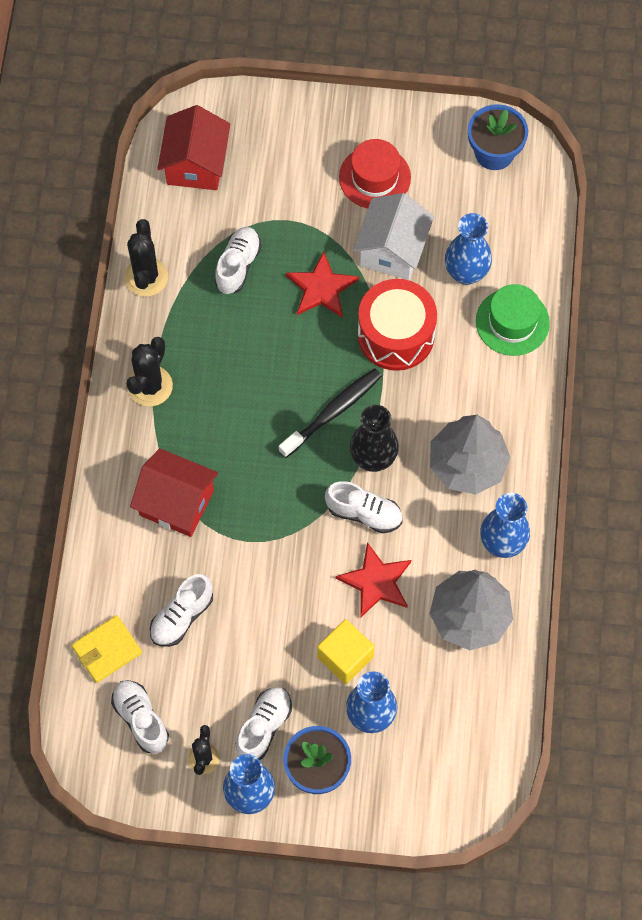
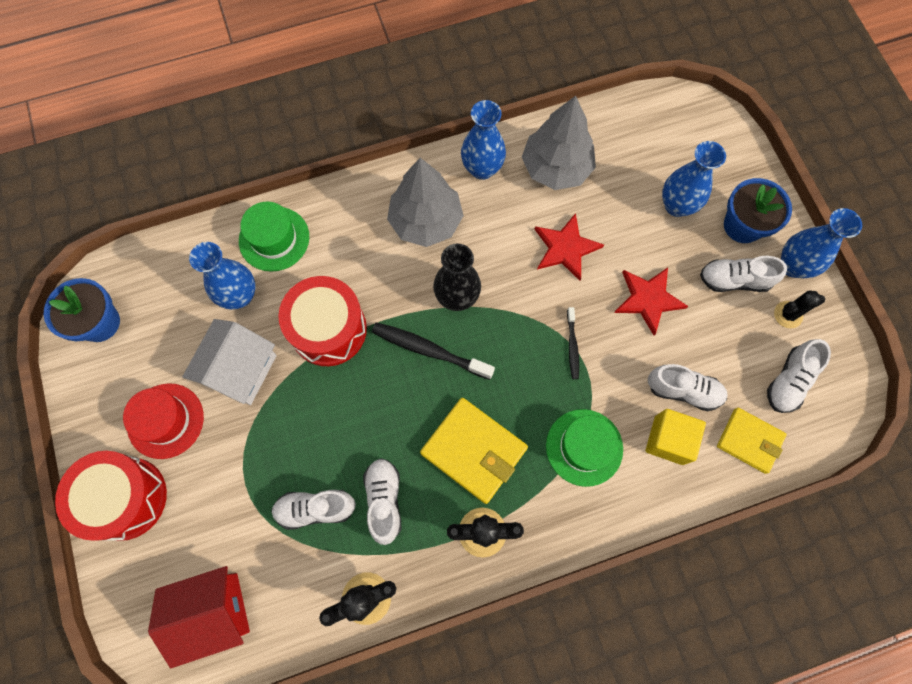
camera: 115 degrees left, 5 degrees up
red house [130,448,218,537] -> green hat [546,409,623,487]
red star [286,252,359,318] -> red star moved to [614,268,688,335]
yellow cube [317,619,374,684] -> yellow cube moved to [646,409,706,465]
white shoe [325,481,403,534] -> white shoe moved to [363,458,402,545]
white house [353,193,434,280] -> white house turned 60 degrees counterclockwise [182,319,277,405]
none -> red drum [55,451,167,541]
none -> yellow wallet [420,398,528,504]
none -> black toothbrush [567,307,579,379]

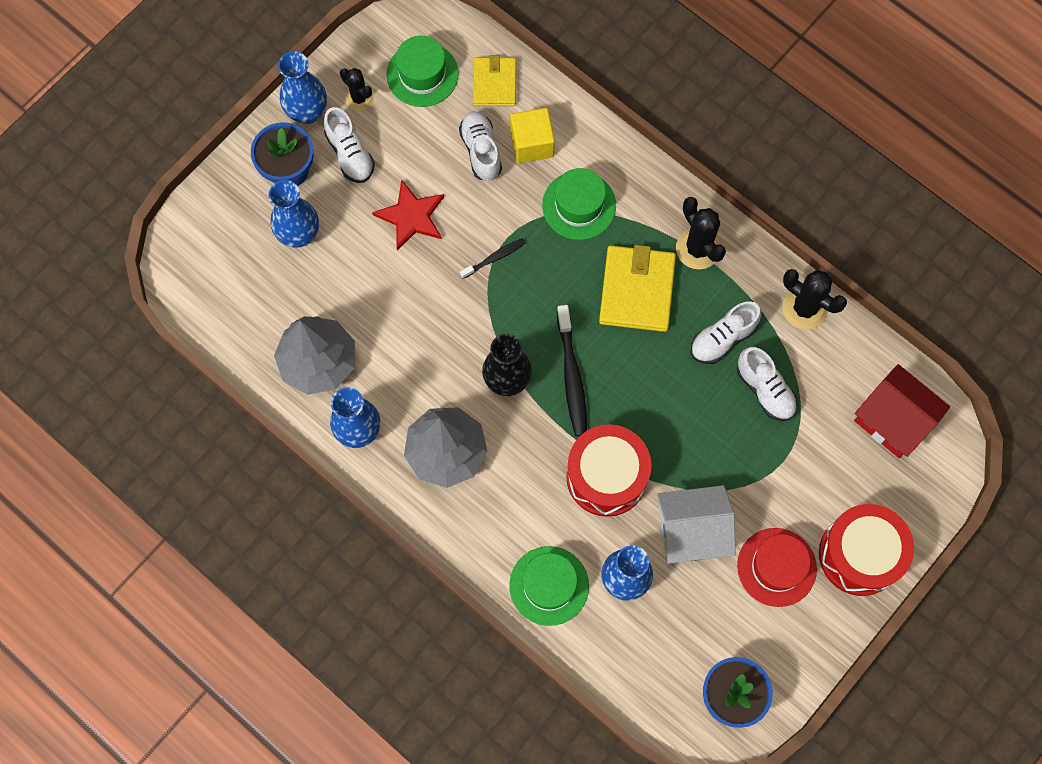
camera: 120 degrees left, 0 degrees up
red star [535,213,604,281] -> none
white shoe [767,339,831,413] -> green hat [386,36,459,107]

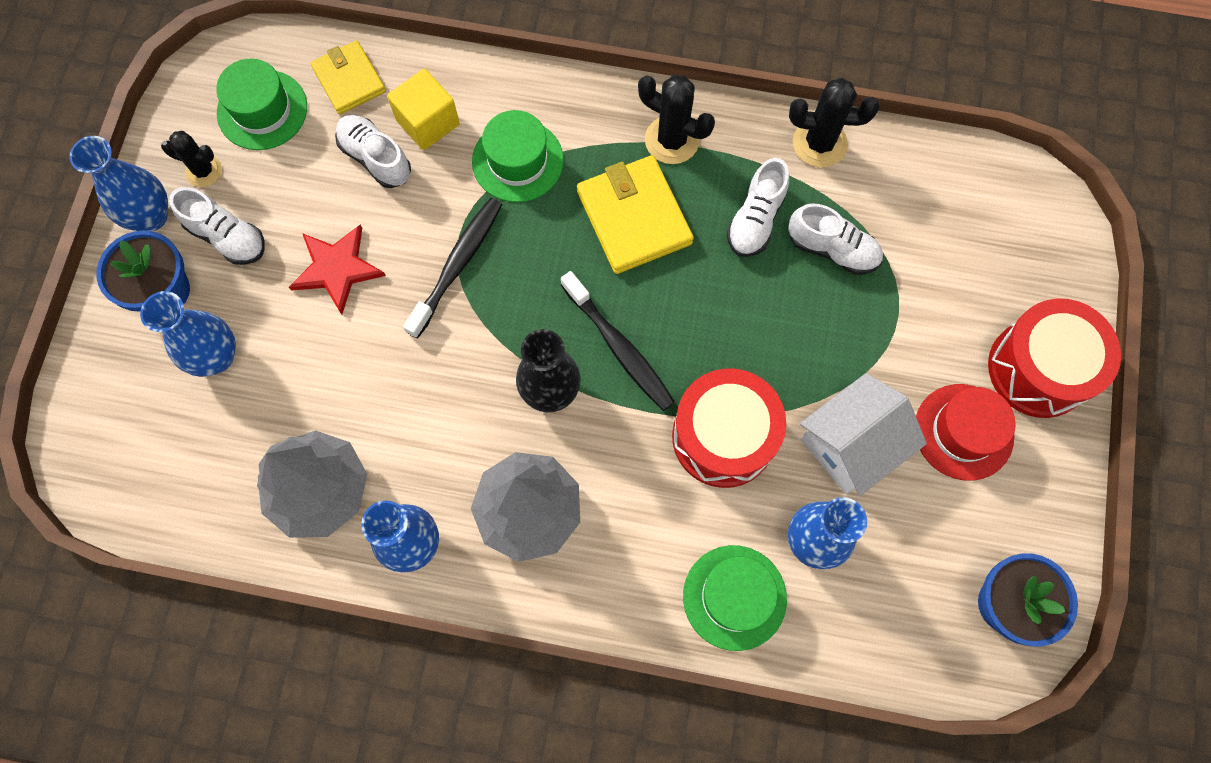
camera: 30 degrees left, 0 degrees up
black toothbrush [460,238,526,279] -> black toothbrush [403,198,502,339], size x1.77
red house [854,364,950,458] -> none

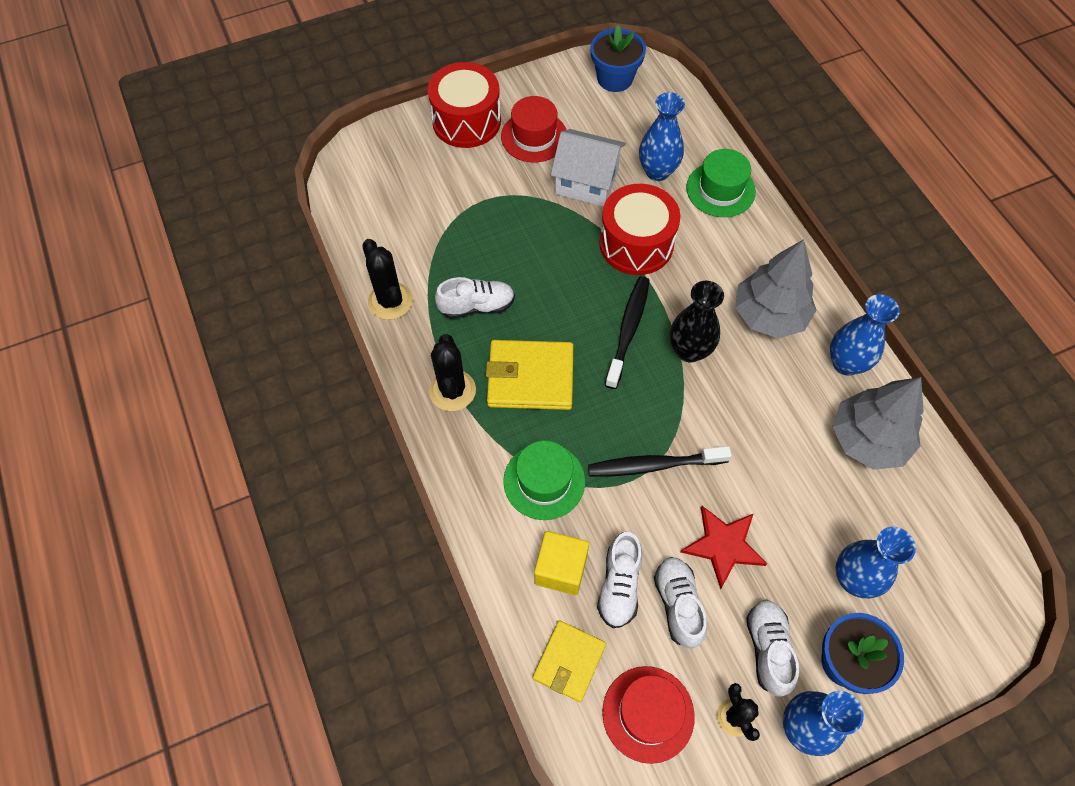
camera: 125 degrees left, 10 degrees down
green hat [216,58,307,150] -> red hat [602,666,695,764]
yellow wallet [577,155,694,274] -> yellow wallet turned 60 degrees clockwise [486,340,574,410]
white shoe [788,203,883,275] -> white shoe moved to [654,557,707,649]

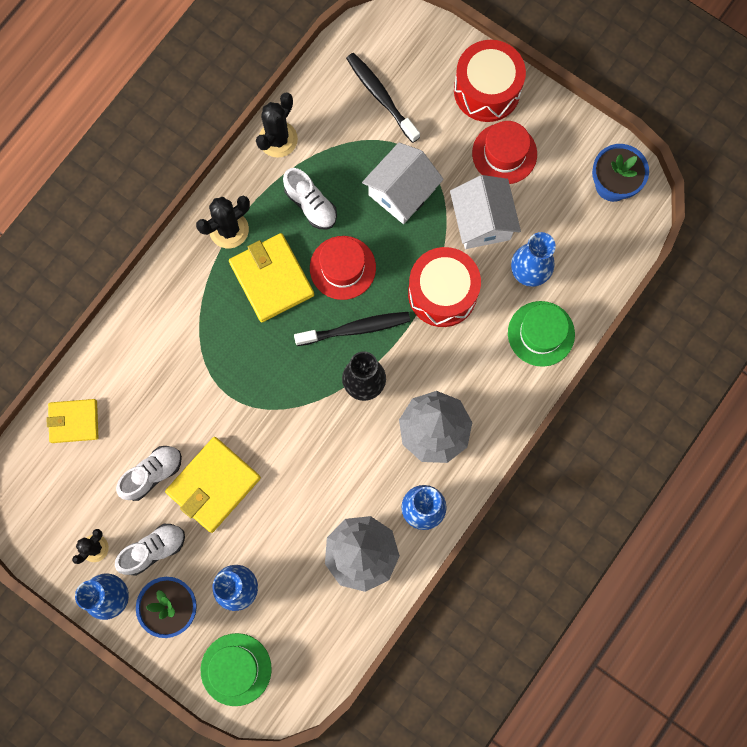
camera: 60 degrees right, 15 degrees up
green hat [503,441,585,520] -> green hat moved to [201,633,272,706]
yellow cube [534,531,589,595] -> none
black toothbrush [588,446,732,476] -> black toothbrush moved to [346,53,420,143]
white shoe [597,532,642,628] -> none
red hat [602,666,695,764] -> red hat moved to [310,236,376,300]
red star [681,506,767,590] -> yellow wallet [165,437,261,533]
none -> white house [362,142,444,224]

